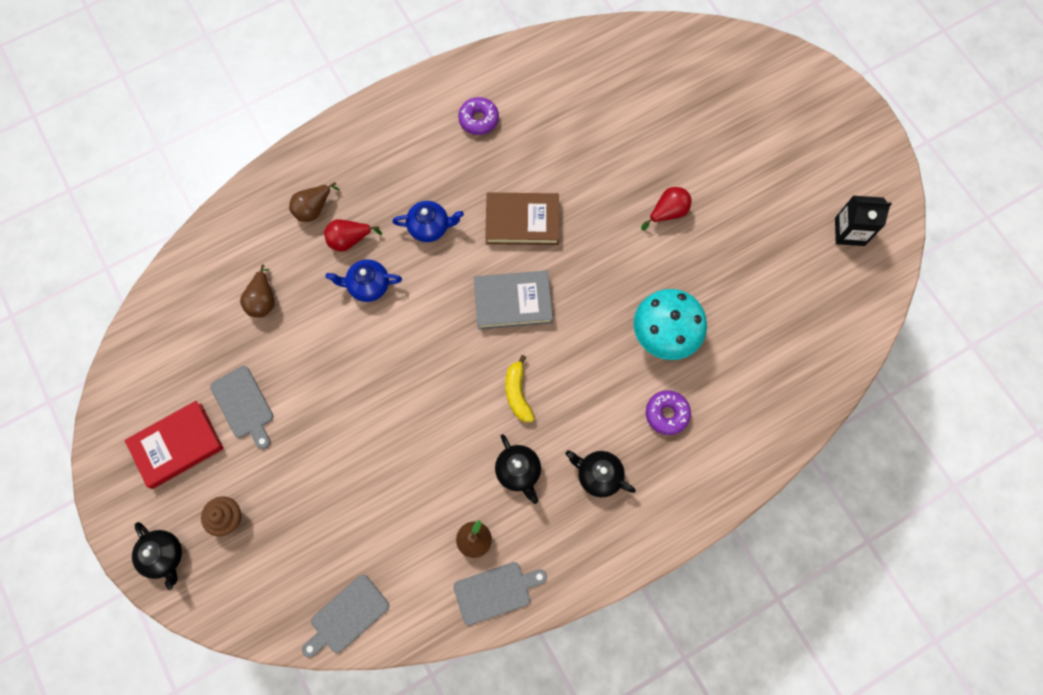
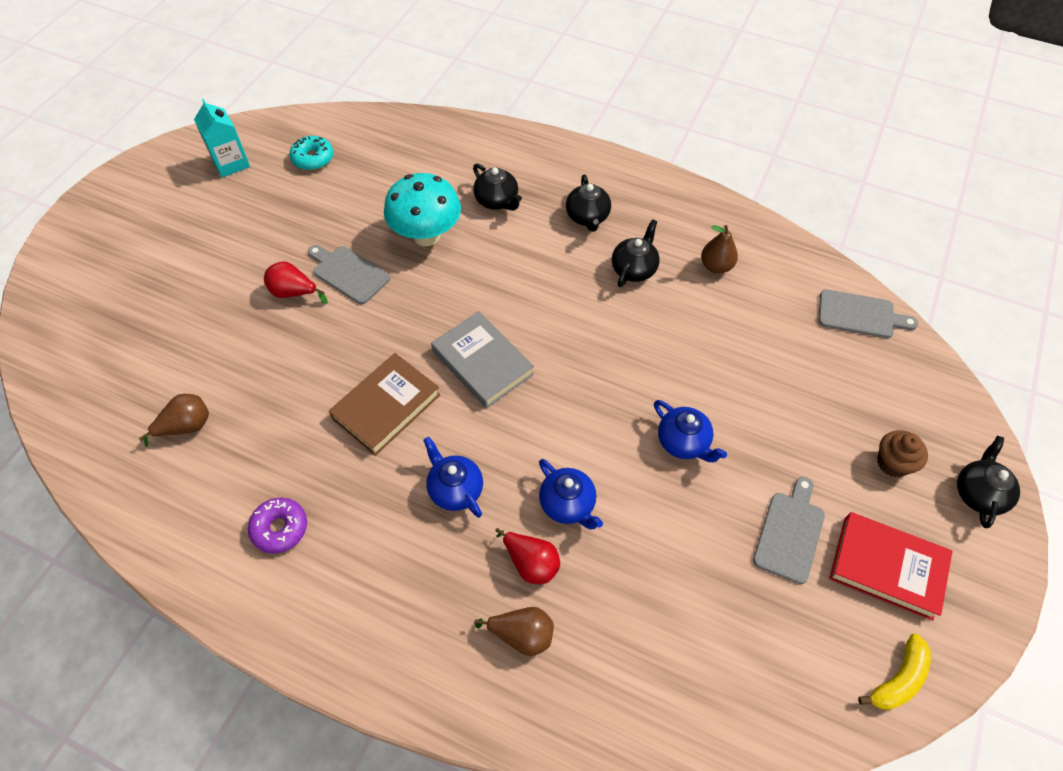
camera: 125 degrees left, 15 degrees down
brown pear [240,264,275,318] -> brown pear moved to [139,394,209,447]
grey cutting board [453,562,547,625] -> grey cutting board moved to [308,245,390,304]
brown book [485,193,559,245] -> brown book turned 75 degrees clockwise [329,353,440,456]
yellow banana [505,355,535,422] -> yellow banana moved to [858,634,931,710]
purple donut [646,390,691,435] -> black teapot [473,163,522,211]
black carton [835,196,892,246] -> turquoise carton [194,99,250,178]
none -> turquoise donut [289,136,333,170]
none -> blue teapot [654,400,727,462]

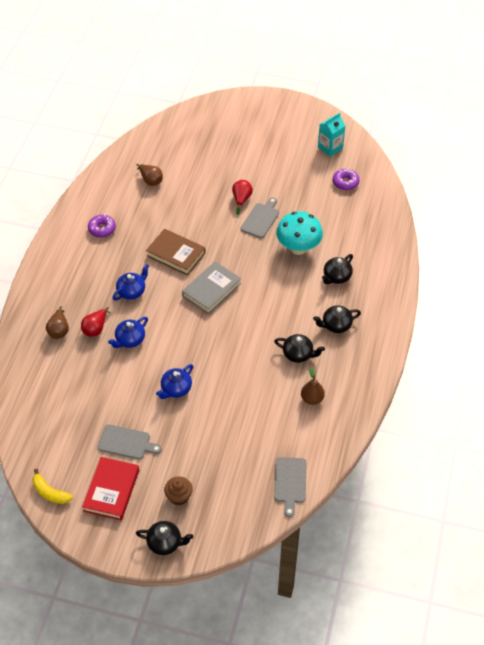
camera: 80 degrees right, 5 degrees down
turquoise donut [289,136,333,170] -> purple donut [333,169,360,190]

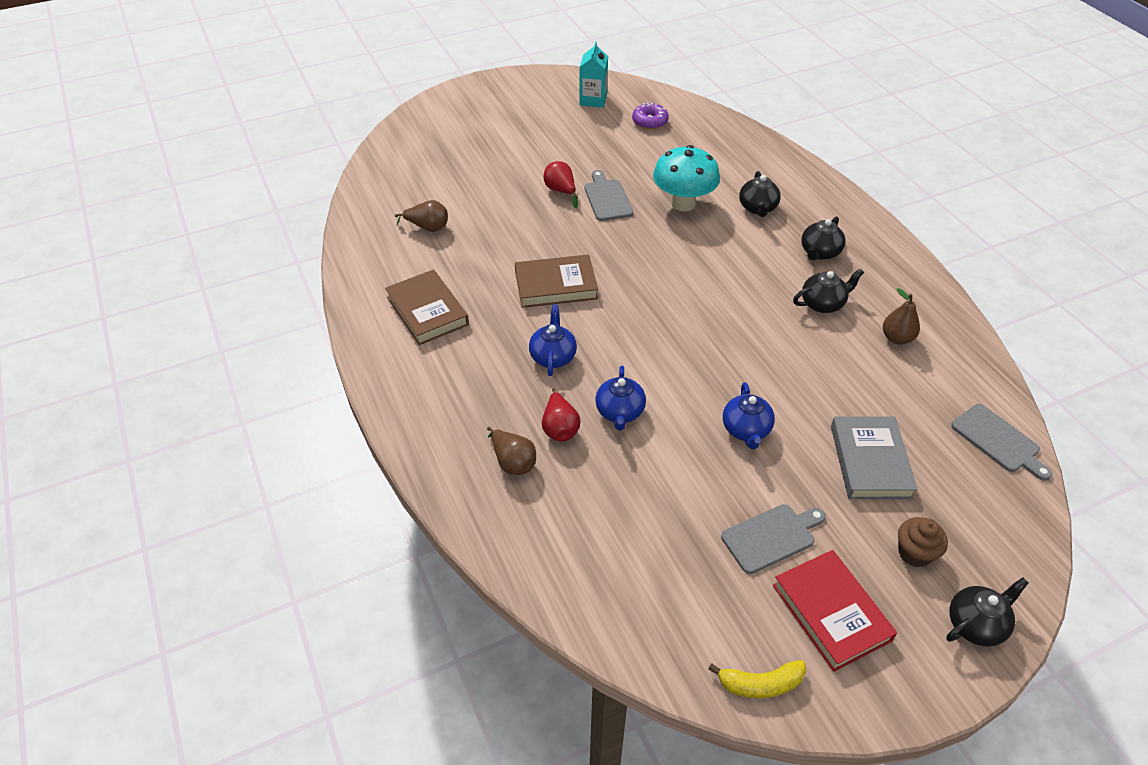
camera: 40 degrees left, 5 degrees down
purple donut [88,214,116,238] -> brown book [385,269,469,345]
grey book [182,261,241,314] -> grey book moved to [831,417,918,499]

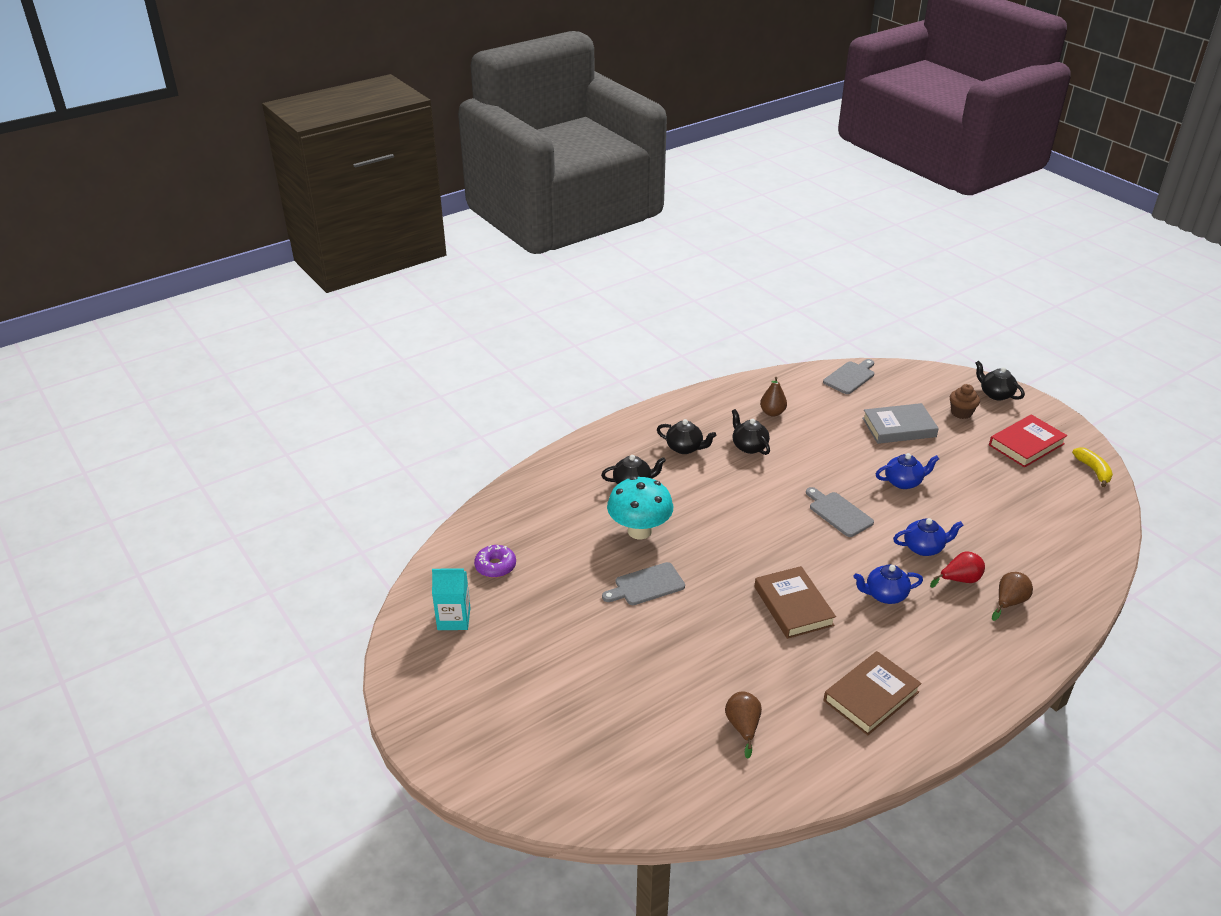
camera: 100 degrees left, 10 degrees down
red pear [544,161,578,208] -> none
grey cutting board [721,504,826,574] -> grey cutting board moved to [806,487,874,537]

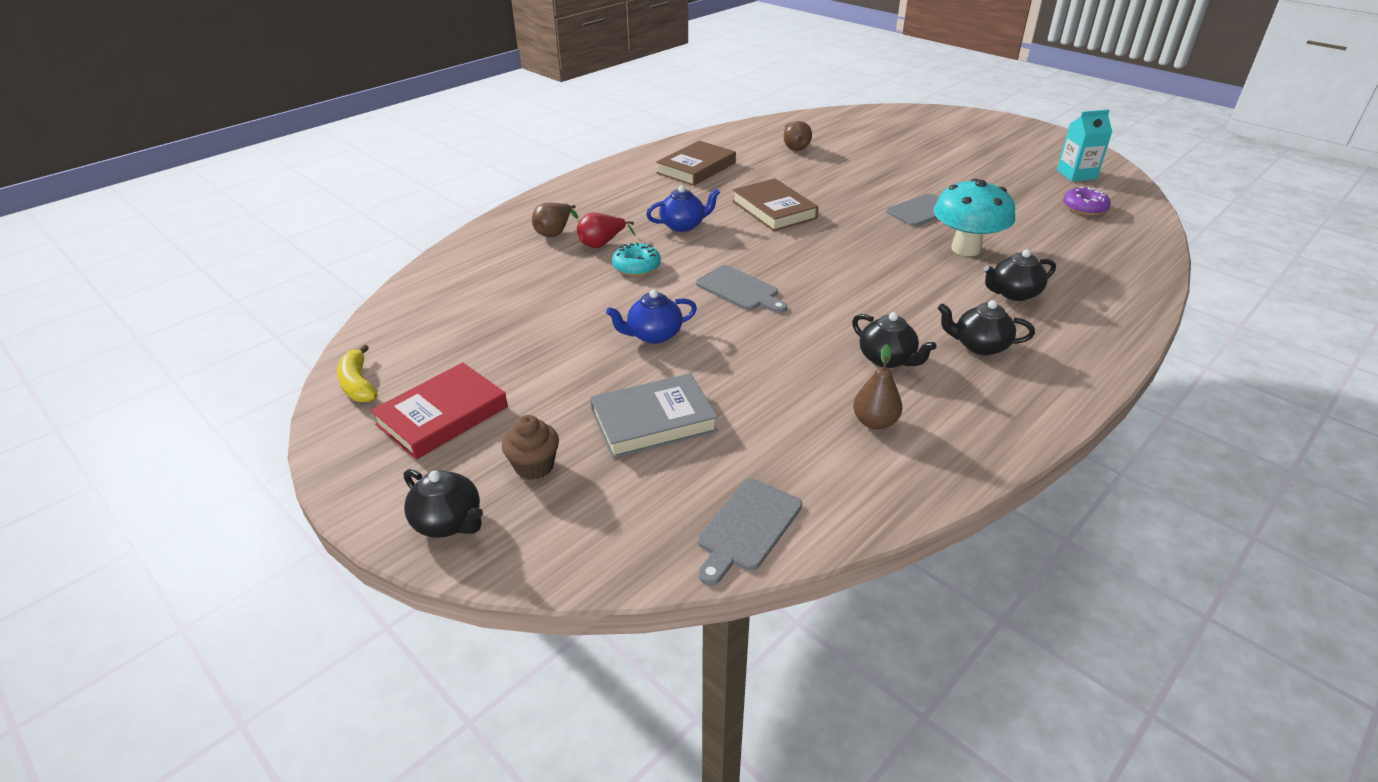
camera: 170 degrees right, 0 degrees up
blue teapot [893,518,964,556] -> turquoise donut [612,243,661,276]

